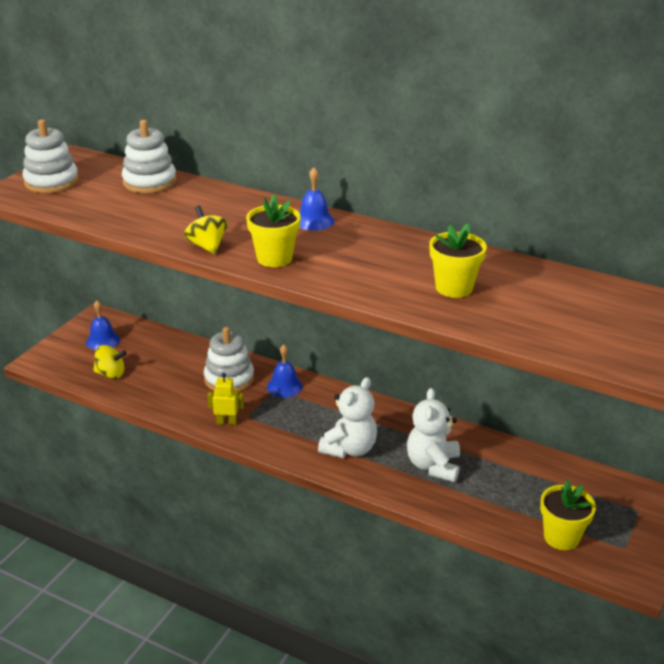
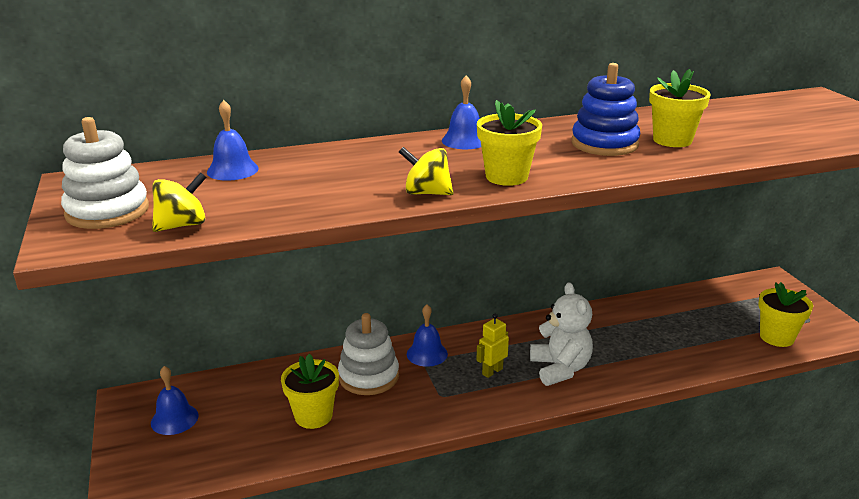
camera: 45 degrees left, 5 degrees down
yellow spinning top [93,345,127,379] -> yellow spinning top moved to [152,172,207,232]
white stacking toy [122,120,176,193] -> blue bell [207,100,259,181]
yellow robot [207,373,244,425] -> yellow robot moved to [476,314,509,378]
white teddy bear [407,388,460,482] -> none
none -> yellow flower pot [281,354,339,429]
none -> blue stacking toy [571,63,640,156]

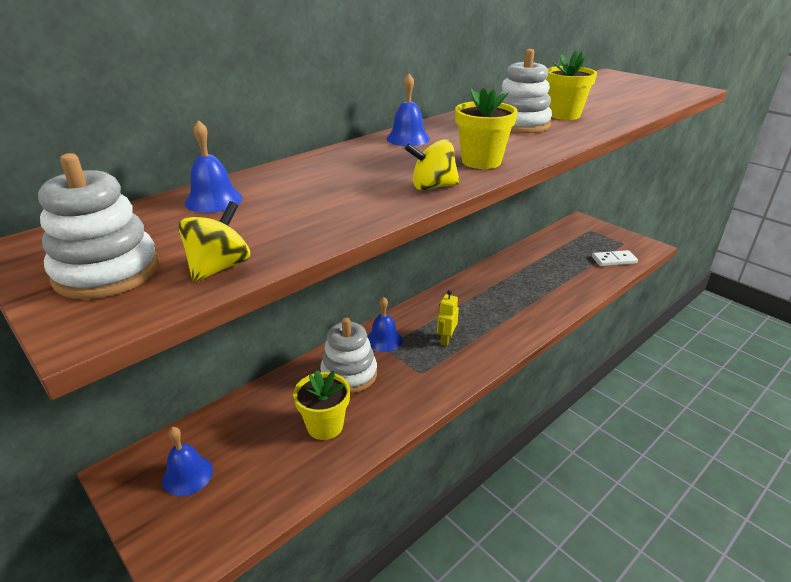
camera: 25 degrees left, 5 degrees up
white teddy bear [530,282,593,386] -> none
blue stacking toy [571,63,640,156] -> white stacking toy [498,49,552,133]
yellow flower pot [758,282,813,347] -> white domino [592,250,638,266]

